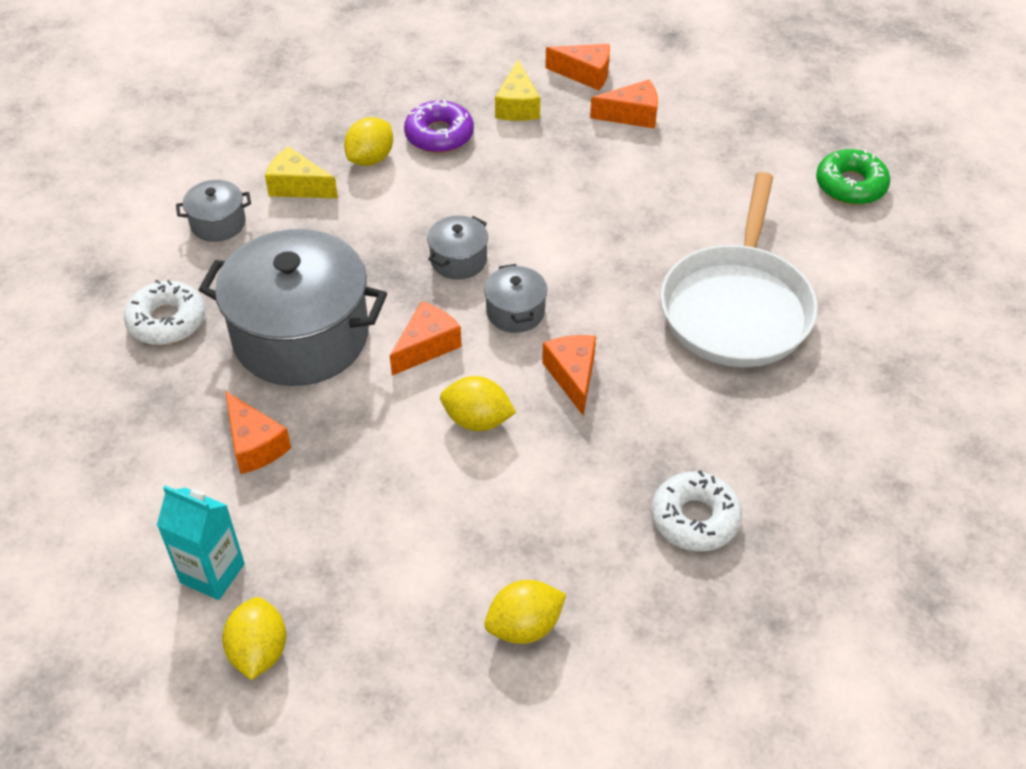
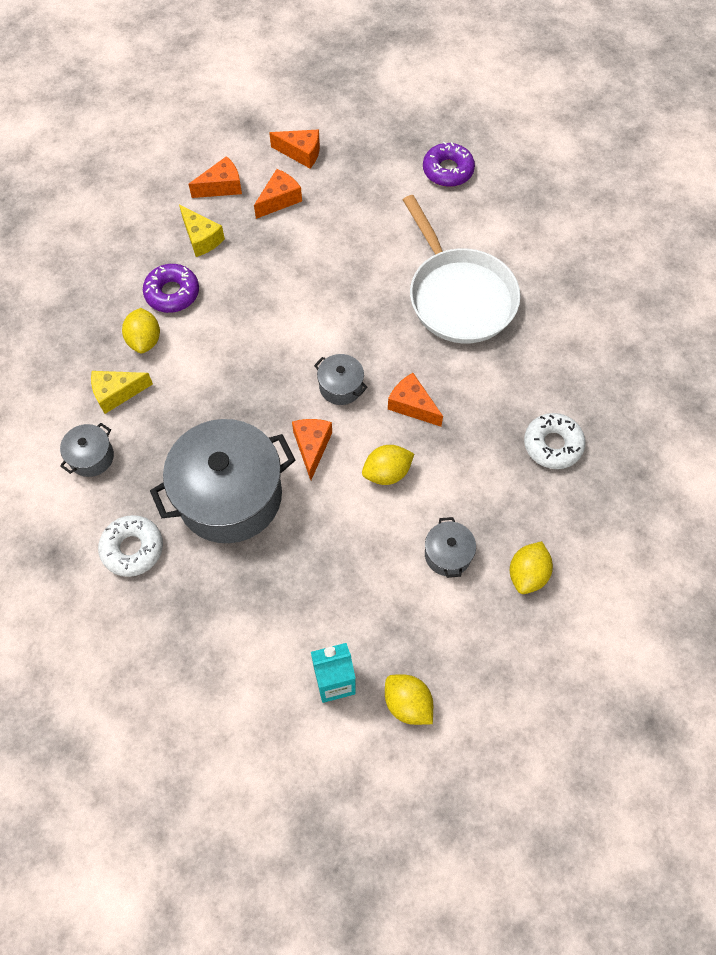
camera: 40 degrees left, 15 degrees up
orange cheese [225,391,291,474] -> orange cheese moved to [269,129,320,168]
grey pot [427,215,488,280] -> grey pot moved to [425,517,476,578]
green donut [816,149,890,205] -> purple donut [423,142,475,187]

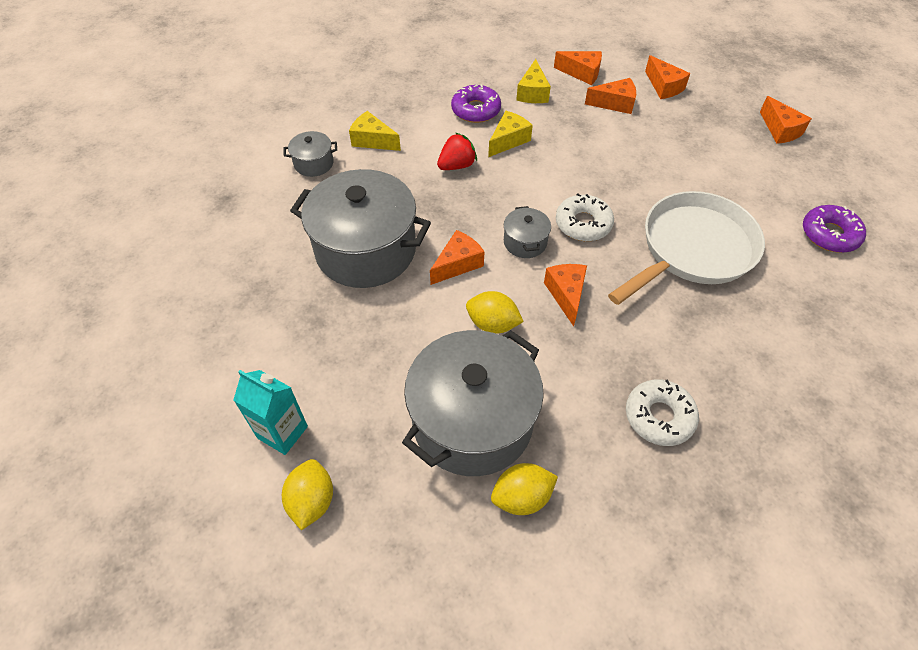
camera: 45 degrees right, 10 degrees down
white donut [98,515,163,577] -> white donut moved to [556,193,614,241]
yellow lemon [122,308,160,353] -> none
white pan [403,195,520,343] -> white pan turned 150 degrees counterclockwise [608,191,765,305]
purple donut [423,142,475,187] -> purple donut moved to [803,205,866,253]
grey pot [425,517,476,578] -> grey pot [402,330,544,476], size x2.28
none -> red strawberry [437,132,477,170]
none -> yellow cheese [488,111,533,157]
none -> orange cheese [760,96,812,144]

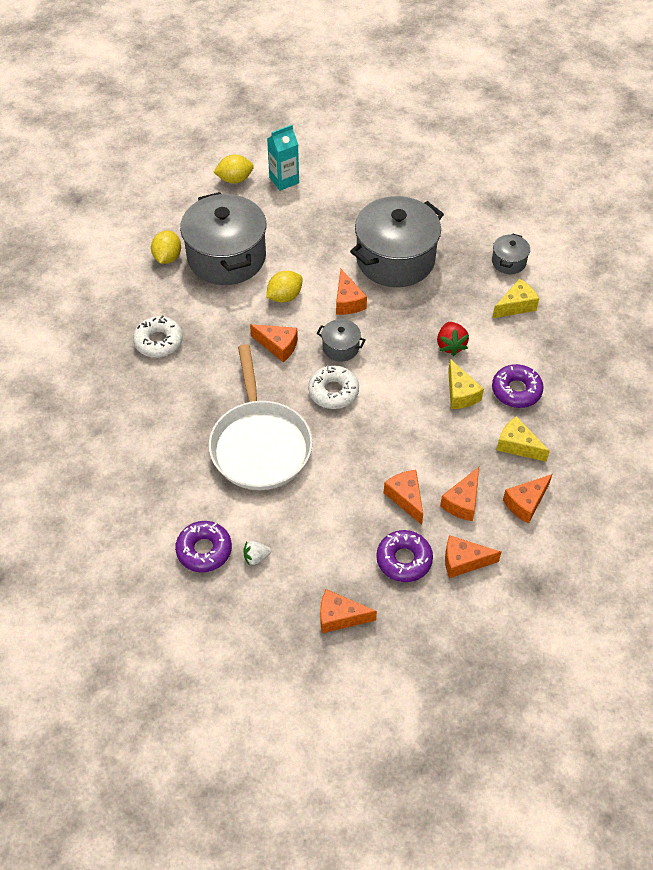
camera: 120 degrees right, 0 degrees up
yellow lemon [282,459,333,530] -> yellow lemon turned 45 degrees counterclockwise [213,154,254,183]
none -> white strawberry [243,541,271,566]
none -> purple donut [376,530,433,582]
none -> orange cheese [384,470,423,525]

